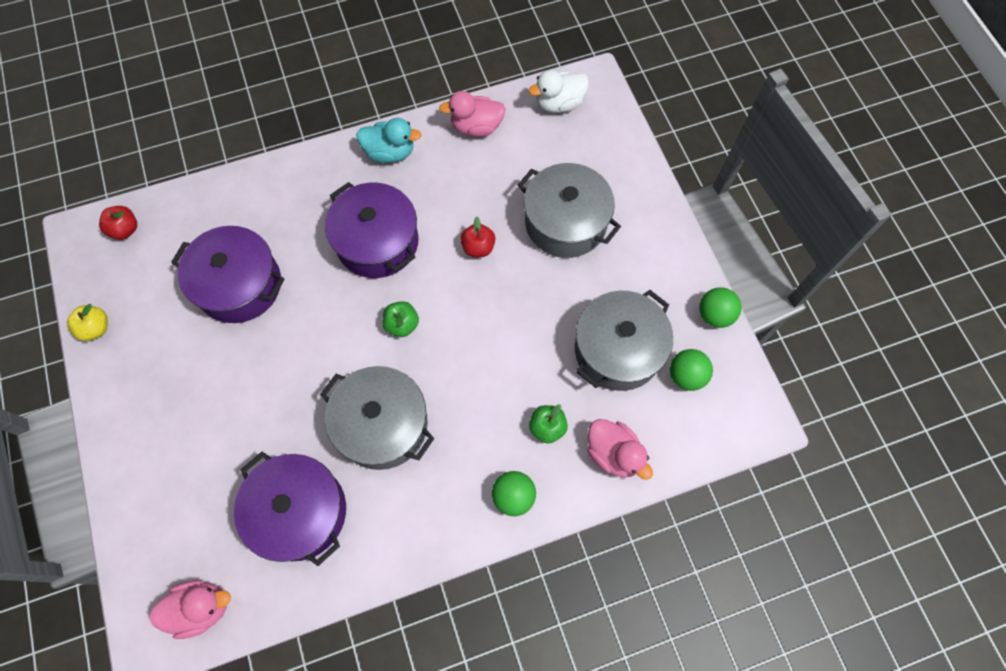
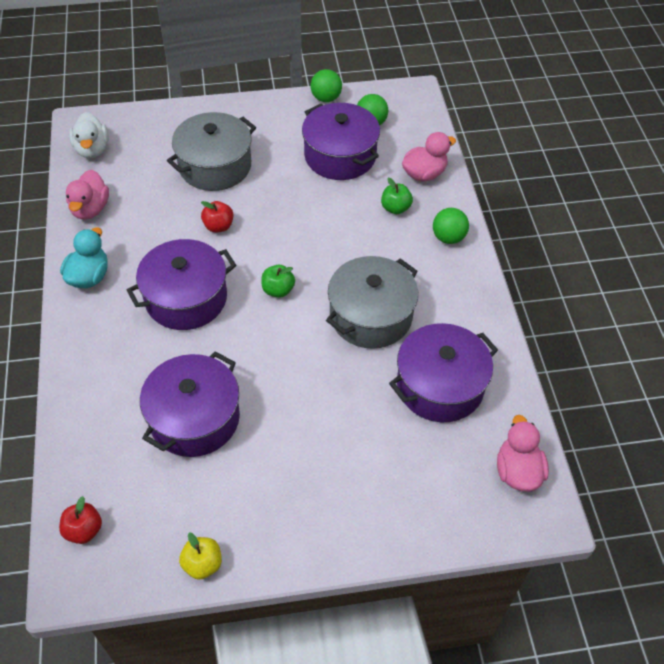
camera: 80 degrees left, 15 degrees down
grey pot [575,290,673,391] -> purple pot [302,103,380,180]

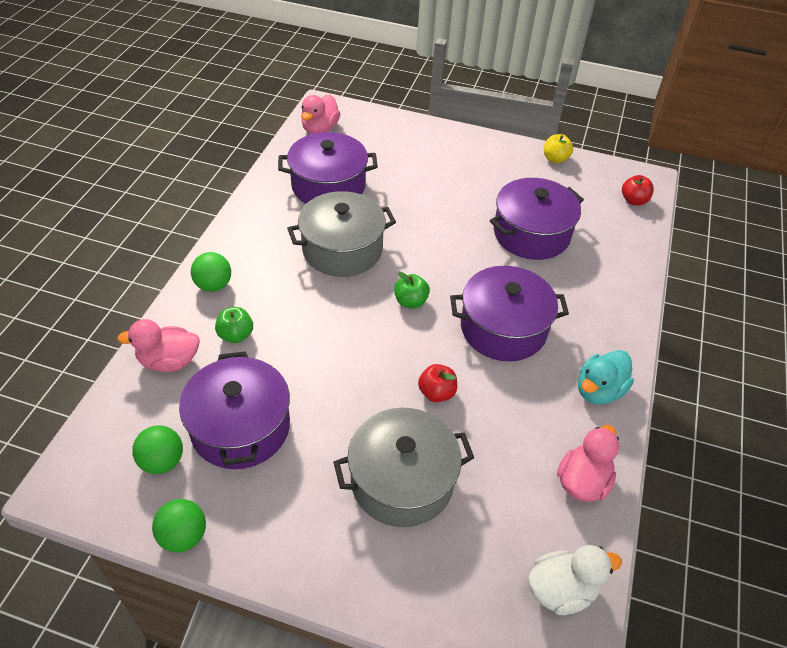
camera: 155 degrees left, 5 degrees down
white duck [69,112,109,158] -> white duck turned 60 degrees clockwise [528,545,622,615]

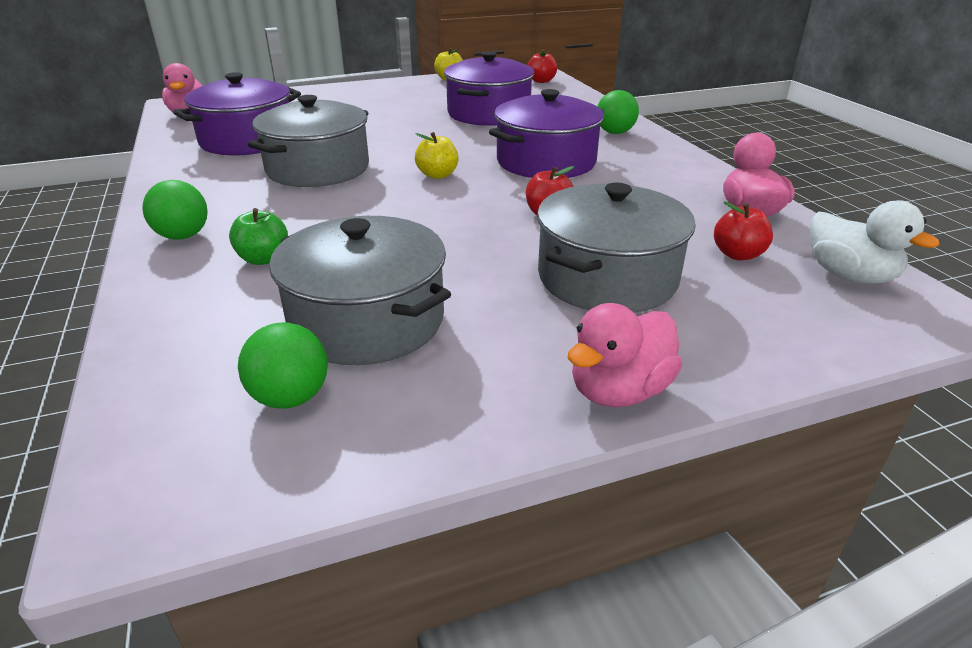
camera: 35 degrees left, 15 degrees down
pink duck [117,319,200,372] -> pink duck moved to [568,303,682,407]
green ball [152,499,206,552] -> green ball moved to [598,90,639,134]
purple pot [179,351,290,469] -> grey pot [269,216,451,365]
green apple [394,271,430,309] -> yellow apple [415,132,459,179]
white duck [528,545,622,615] -> white duck turned 105 degrees clockwise [810,200,939,283]
turquoise duck [578,350,634,404] -> none
none -> red apple [714,201,773,260]

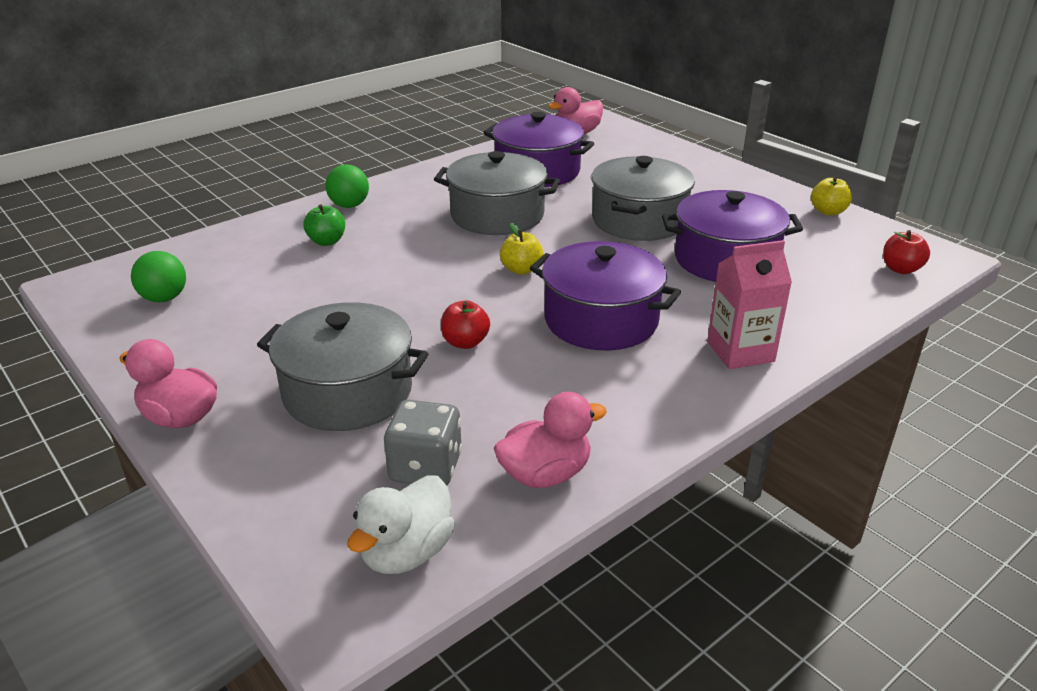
camera: 70 degrees right, 0 degrees up
grey pot [269,216,451,365] -> grey pot moved to [591,156,695,241]
green ball [598,90,639,134] -> pink carton [707,240,792,369]
red apple [714,201,773,260] -> grey dice [384,400,462,485]

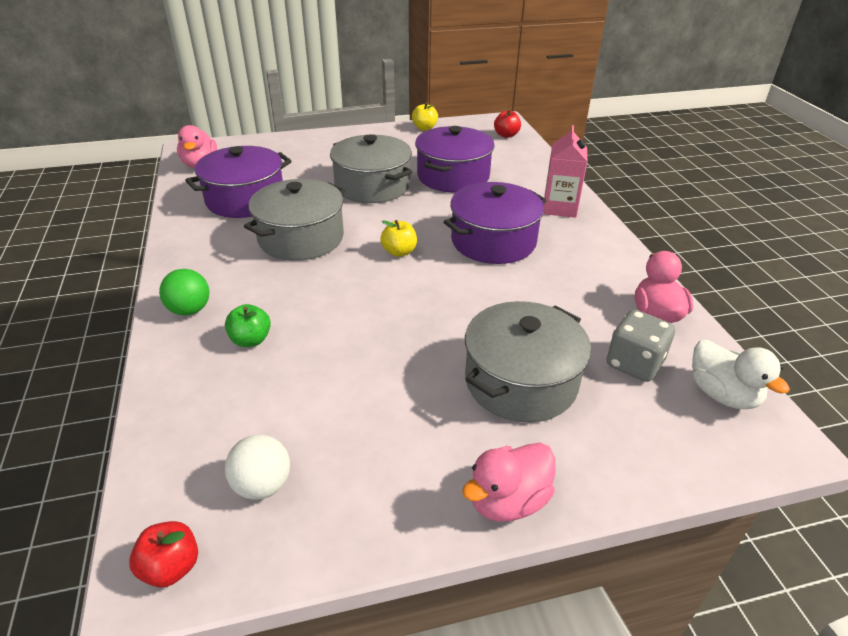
camera: 65 degrees left, 5 degrees up
green ball [131,251,186,302] -> white ball [225,434,290,500]
red apple [441,300,490,349] -> red apple moved to [129,521,198,588]

